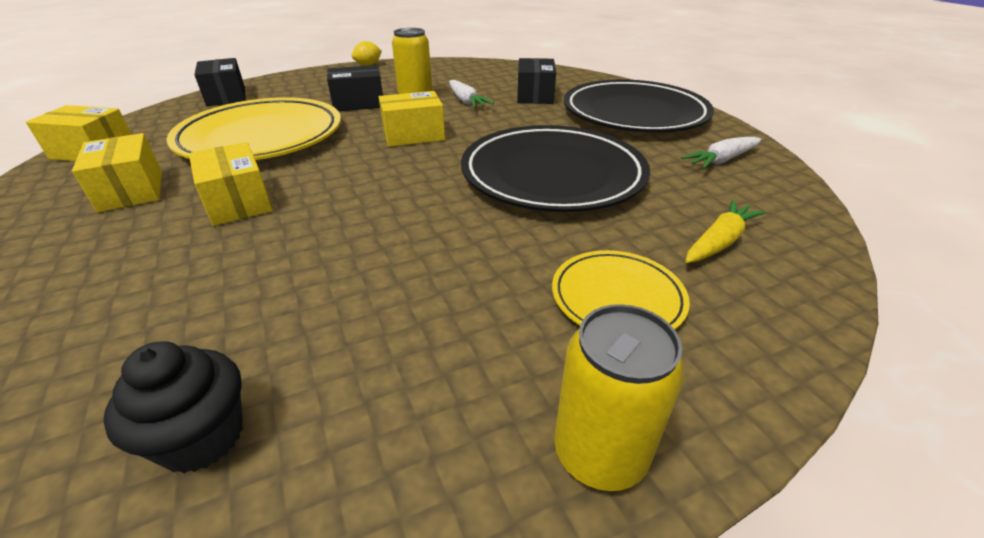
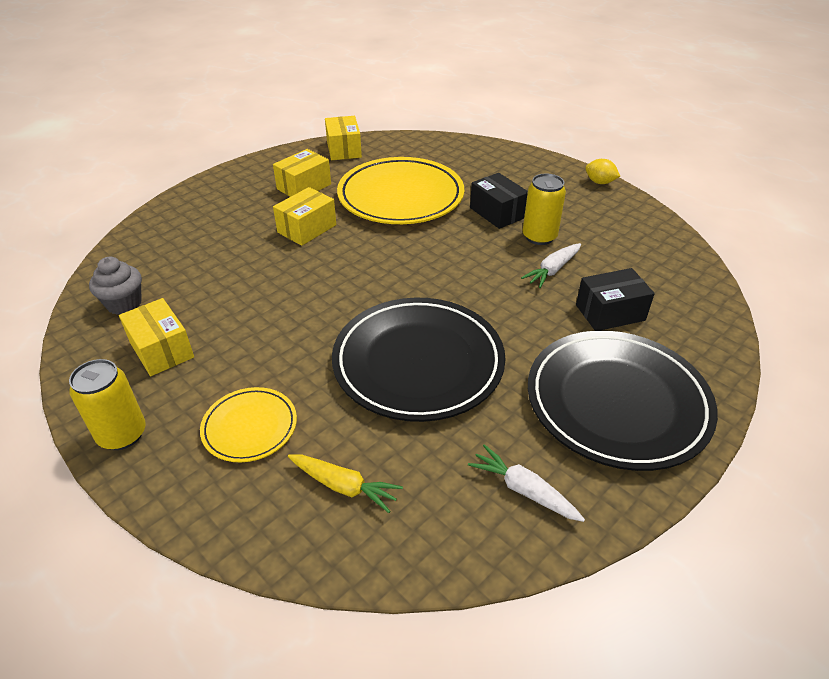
camera: 70 degrees right, 5 degrees up
black cupcake [103,341,243,473] -> grey cupcake [89,257,142,315]
black box [194,58,246,106] -> none
yellow box [379,91,445,147] -> yellow box moved to [119,298,194,376]

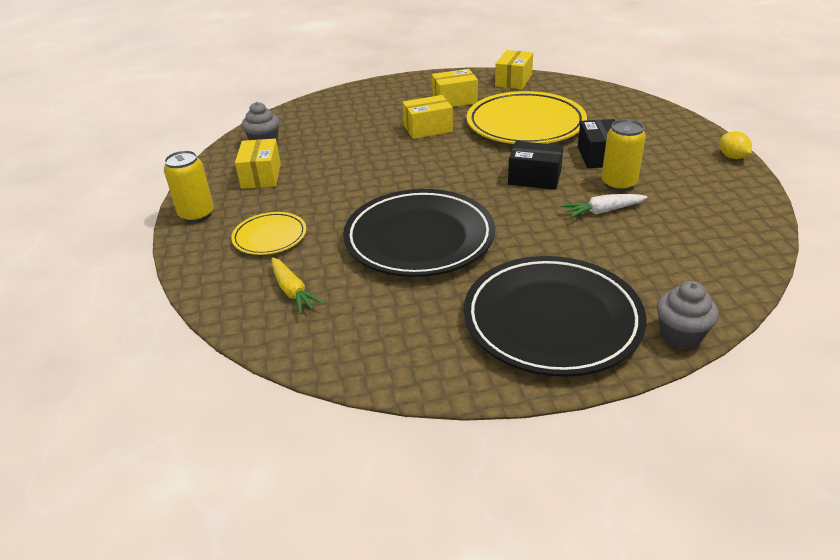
camera: 35 degrees right, 5 degrees down
white carrot [468,444,585,522] -> none
black box [576,268,655,331] -> black box moved to [508,141,563,190]
none -> grey cupcake [657,281,719,349]

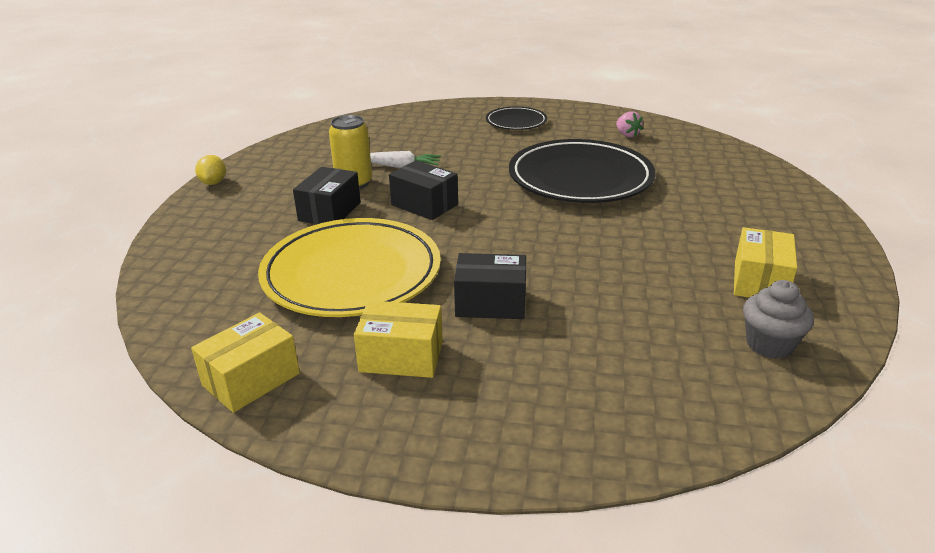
camera: 160 degrees left, 5 degrees down
yellow can [164,150,214,223] -> none
yellow plate [231,212,306,255] -> none
yellow carrot [271,257,324,314] -> none
yellow box [403,95,453,139] -> black box [454,253,526,319]
black plate [464,256,646,377] -> black plate [486,106,547,130], size x0.50
grey cupcake [657,281,719,349] -> none
none -> pink strawberry [616,111,643,137]

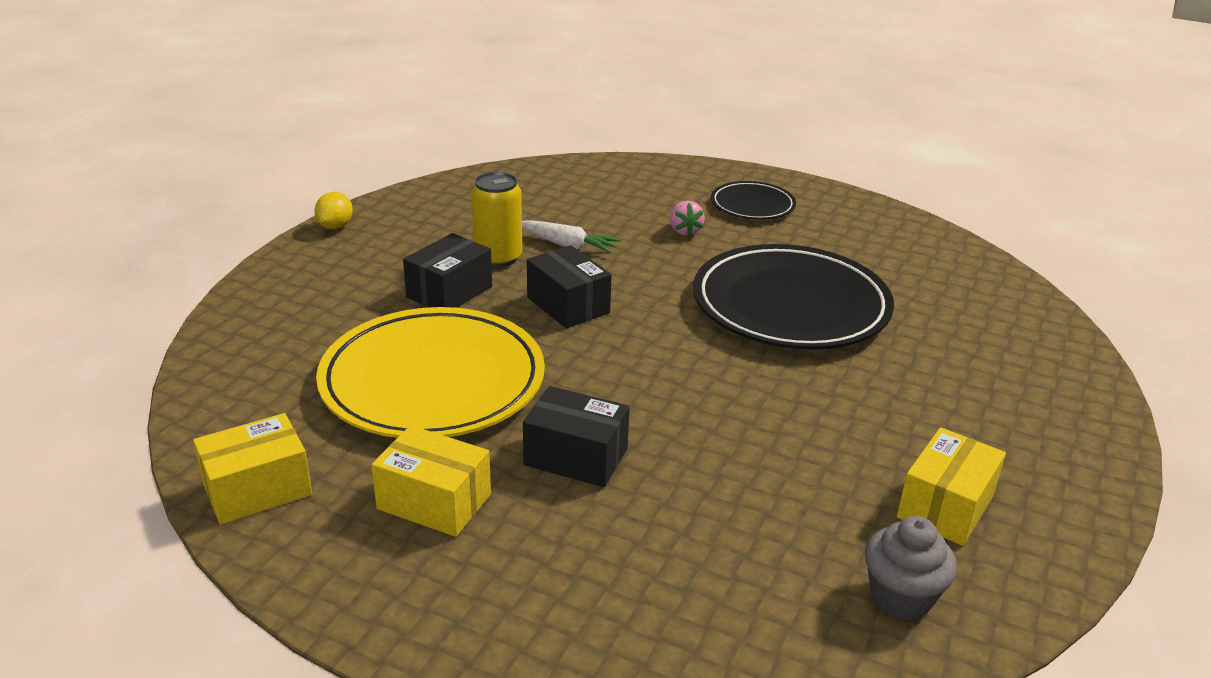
camera: 15 degrees right, 0 degrees up
pink strawberry [616,111,643,137] -> pink strawberry moved to [670,201,705,236]

